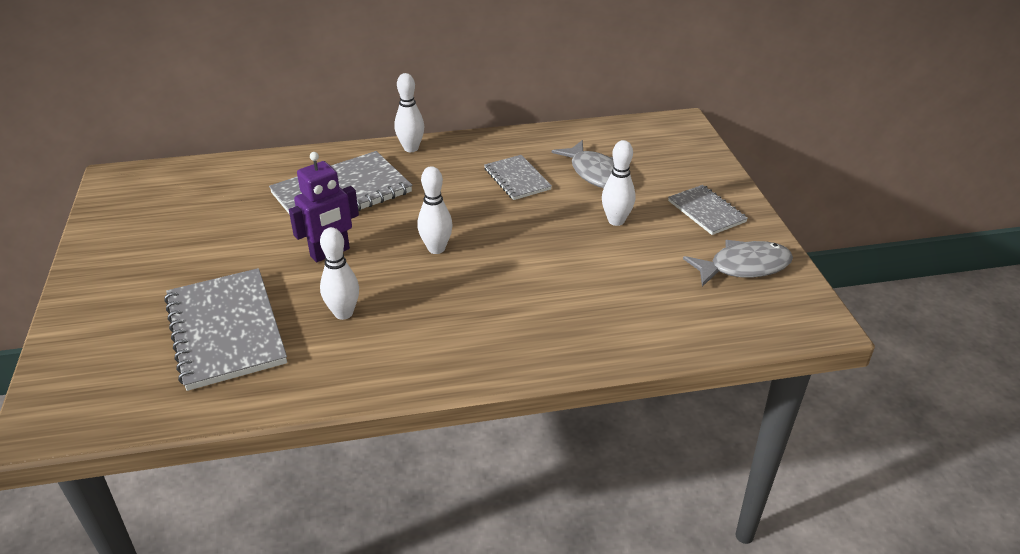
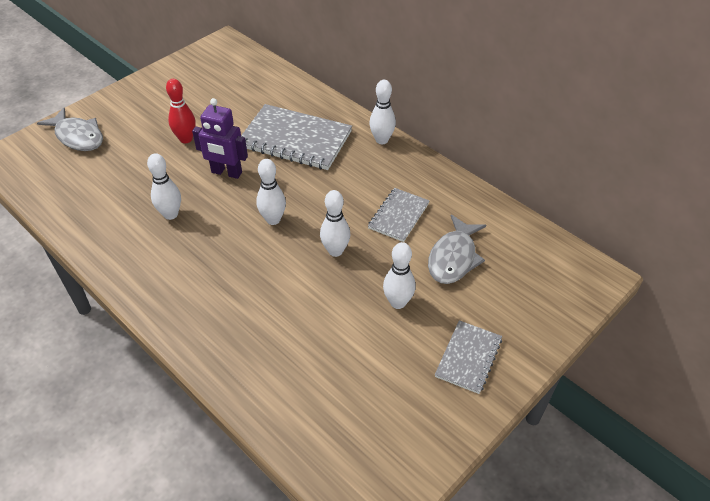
camera: 55 degrees right, 10 degrees up
grey notebook [164,268,287,391] -> none
grey fish [683,240,793,286] -> grey fish moved to [37,108,103,151]
none -> red bowling pin [166,79,196,143]
none -> white bowling pin [320,190,350,257]

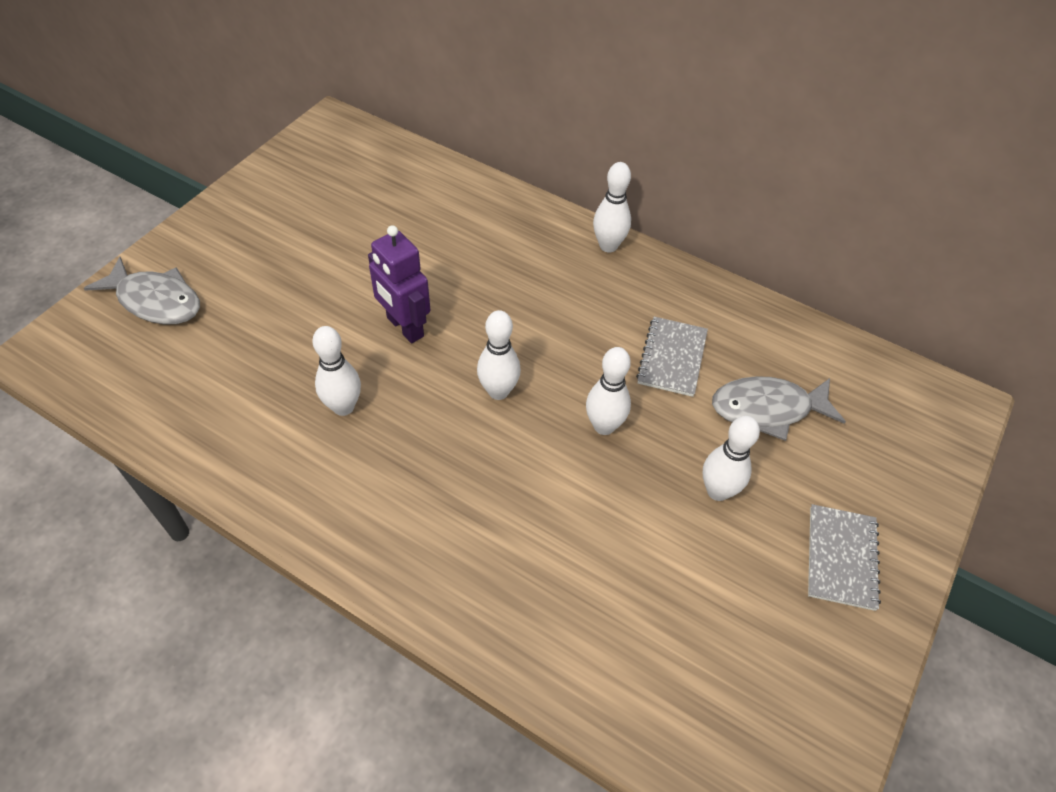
camera: 15 degrees left, 5 degrees up
red bowling pin [166,79,196,143] -> none
purple robot [192,98,248,179] -> purple robot turned 45 degrees clockwise [368,225,430,343]
grey notebook [241,104,352,170] -> none
grey fish [428,215,486,284] -> grey fish turned 75 degrees clockwise [712,376,846,441]

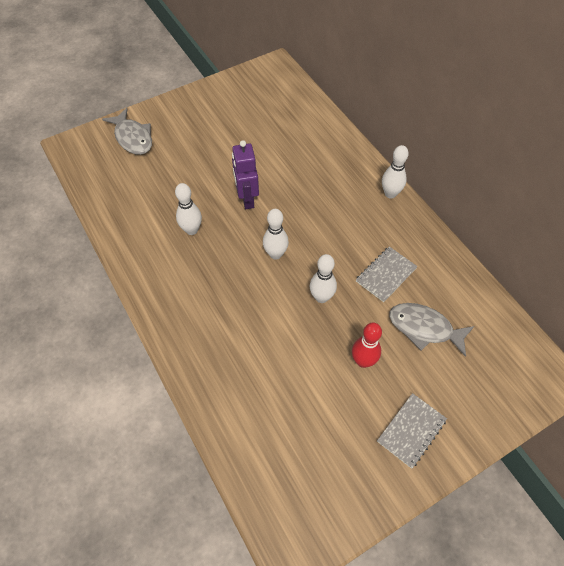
camera: 30 degrees right, 5 degrees up
white bowling pin [703,416,760,501] -> red bowling pin [352,323,382,368]

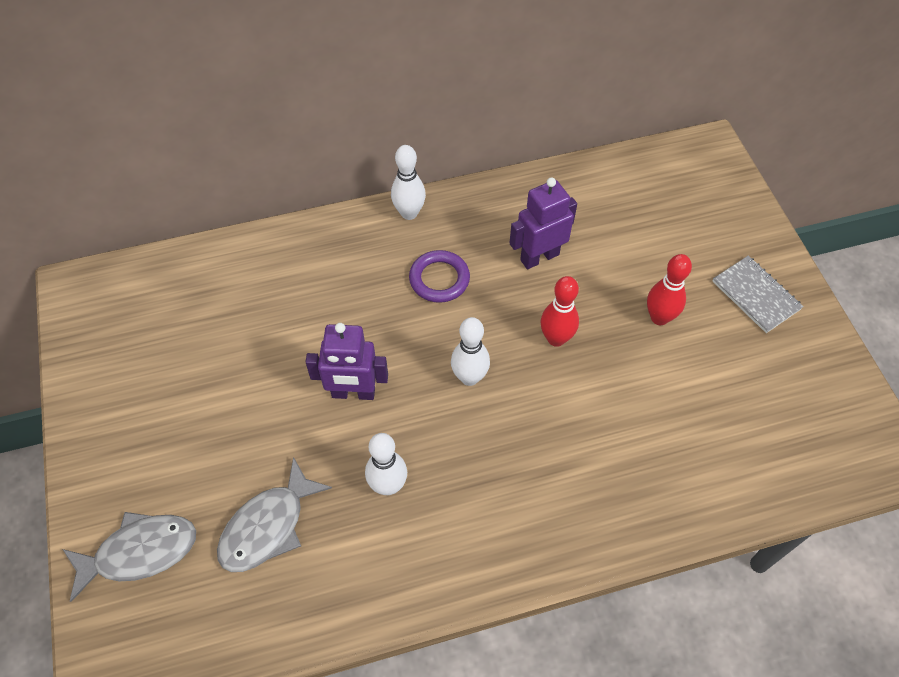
camera: 75 degrees left, 0 degrees up
white bowling pin [310,254,337,303] -> red bowling pin [540,276,579,347]
grey notebook [356,246,418,302] -> purple robot [510,178,577,269]
grey fish [389,303,474,357] -> grey fish moved to [217,457,332,572]
none -> purple ring [409,250,470,303]

